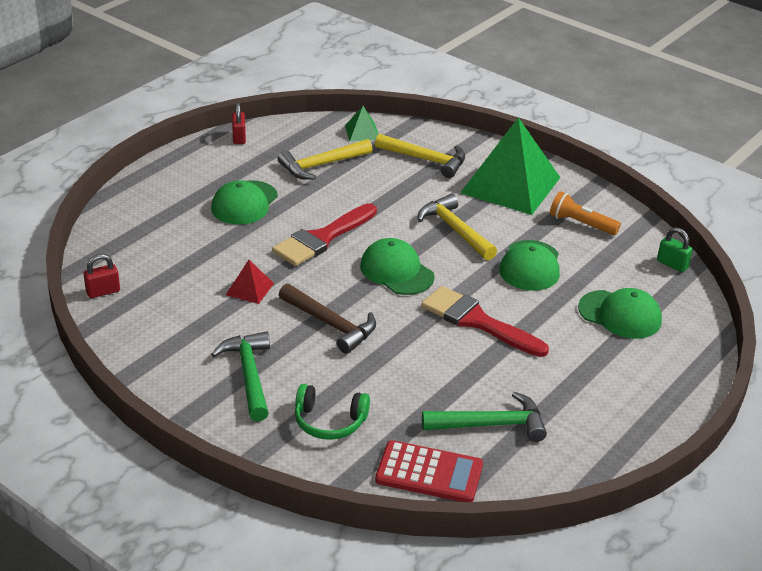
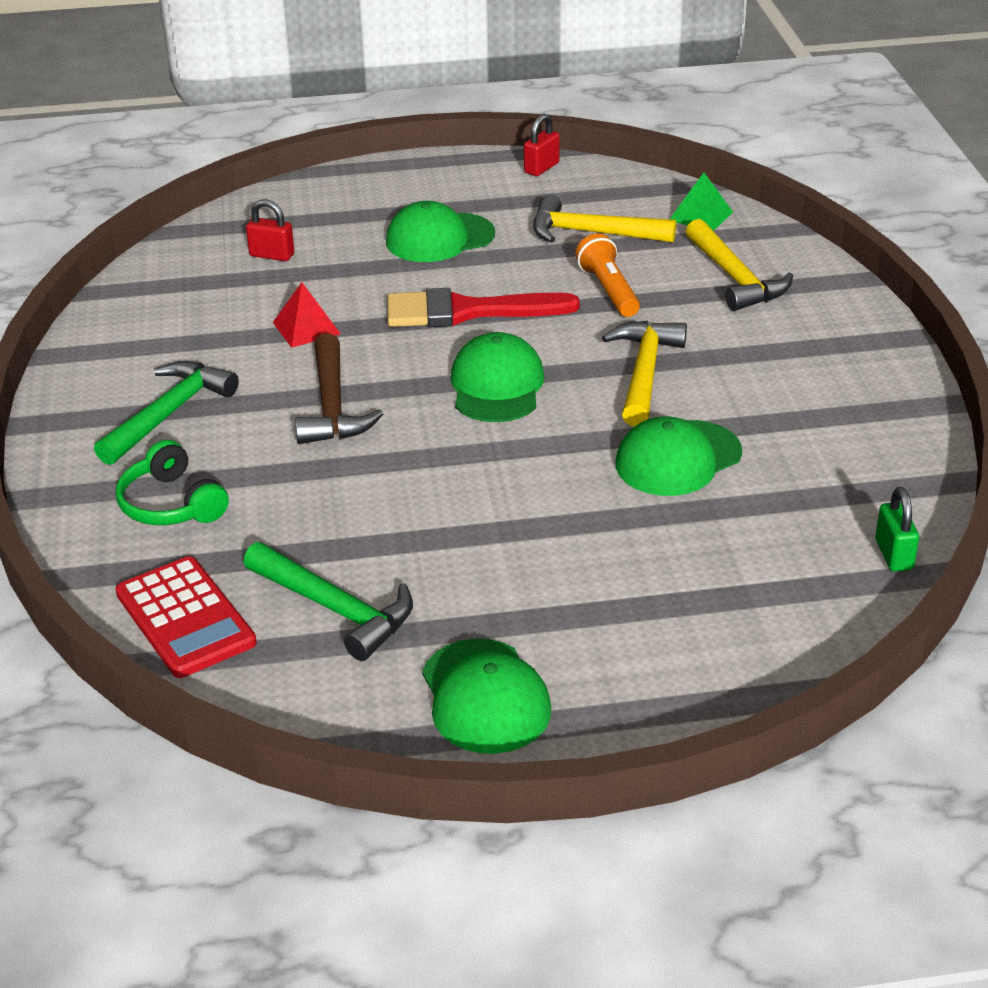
camera: 45 degrees right, 0 degrees up
red padlock [84,254,120,298] -> red padlock moved to [246,199,294,261]
red brush [421,286,549,357] -> none
green pyramid [460,117,561,215] -> none
orange flashlight [550,191,621,235] -> orange flashlight moved to [575,233,640,317]
green cap [578,288,662,339] -> green cap moved to [422,638,551,754]

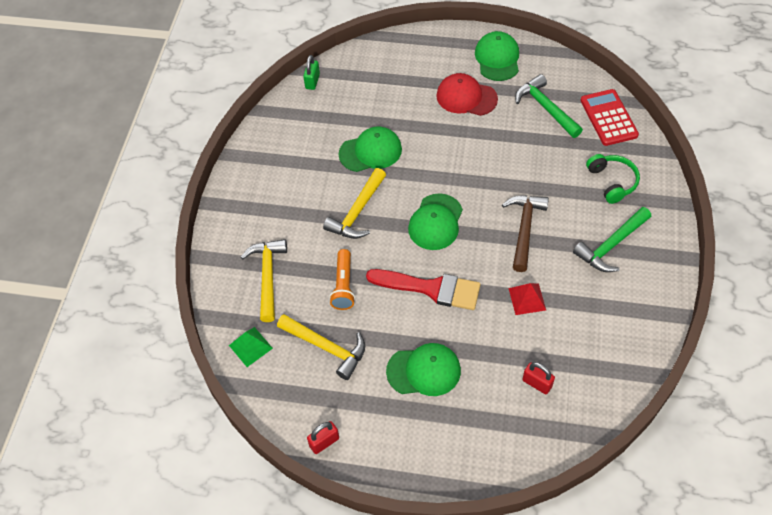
camera: 160 degrees left, 20 degrees up
none -> red cap [436,73,498,116]

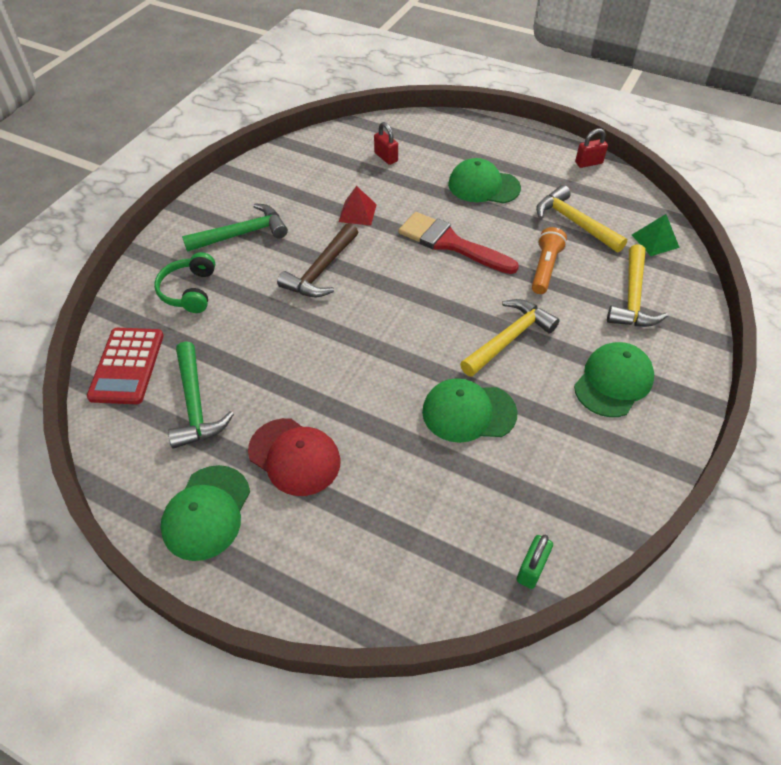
camera: 165 degrees left, 5 degrees down
green cap [408,194,463,250] -> green cap moved to [574,342,654,417]

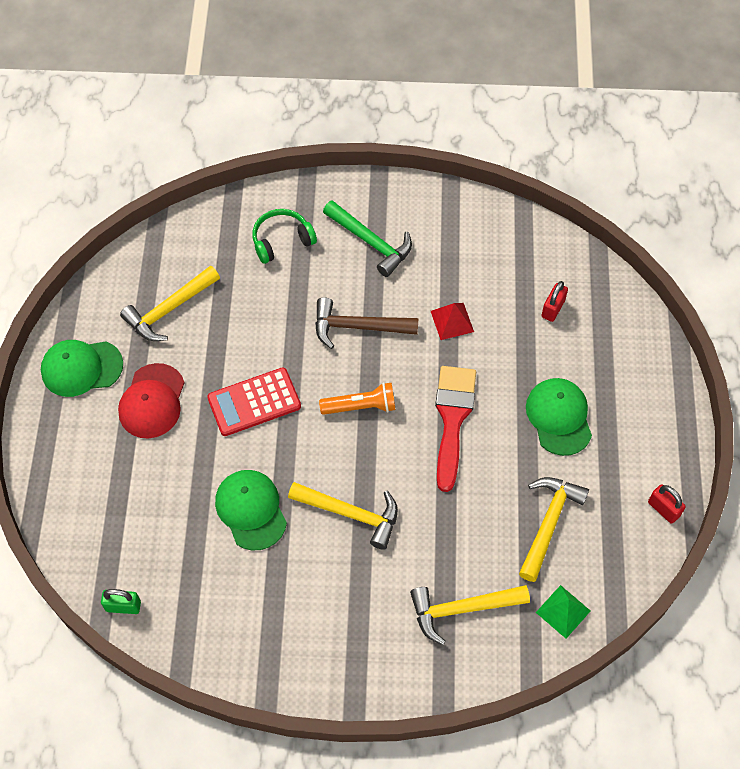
camera: 65 degrees right, 10 degrees up
red calculator [87,328,164,404] -> red calculator moved to [207,367,301,436]
green hammer [168,341,234,449] -> yellow hammer [120,266,220,341]
orange flashlight [532,227,567,294] -> orange flashlight moved to [319,382,396,415]
green cap [574,342,654,417] -> none

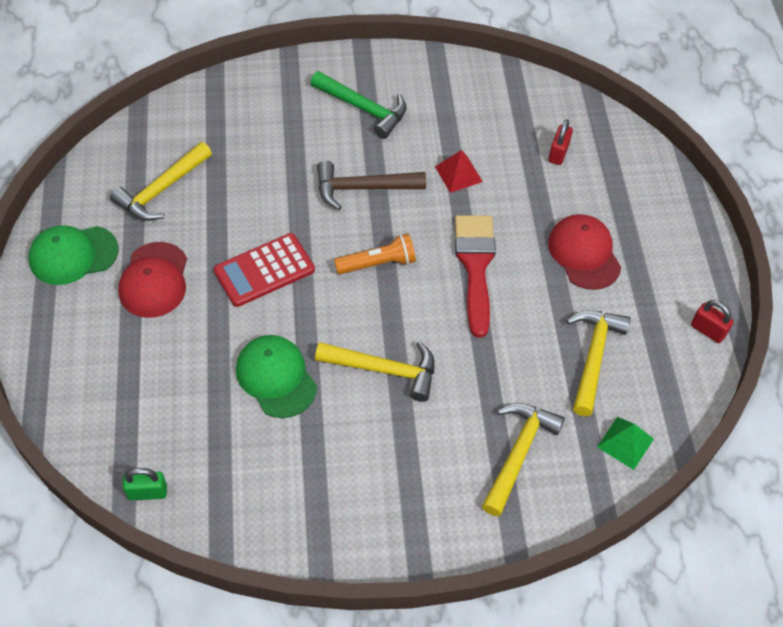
camera: 10 degrees left, 5 degrees down
green headphones [252,209,317,264] -> none
yellow hammer [410,585,530,645] -> yellow hammer turned 135 degrees clockwise [482,403,565,517]
green cap [526,378,592,456] -> red cap [548,214,621,290]

